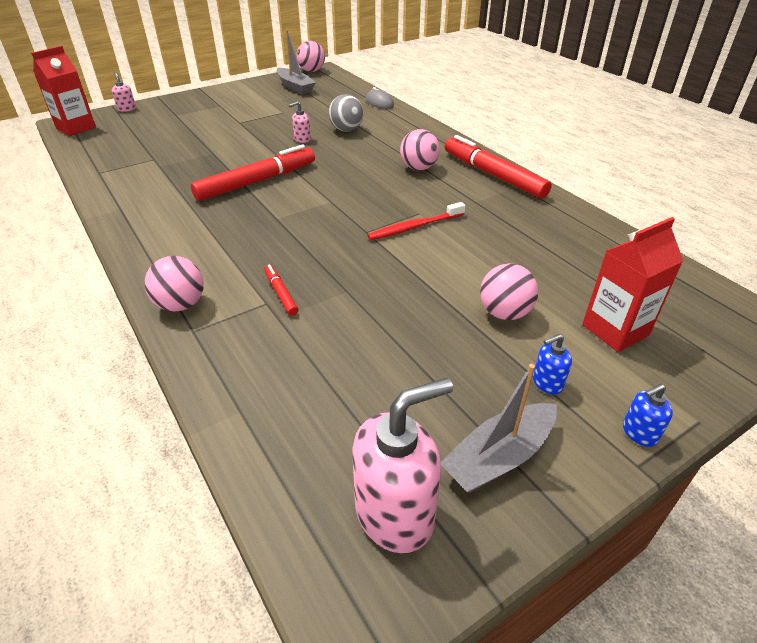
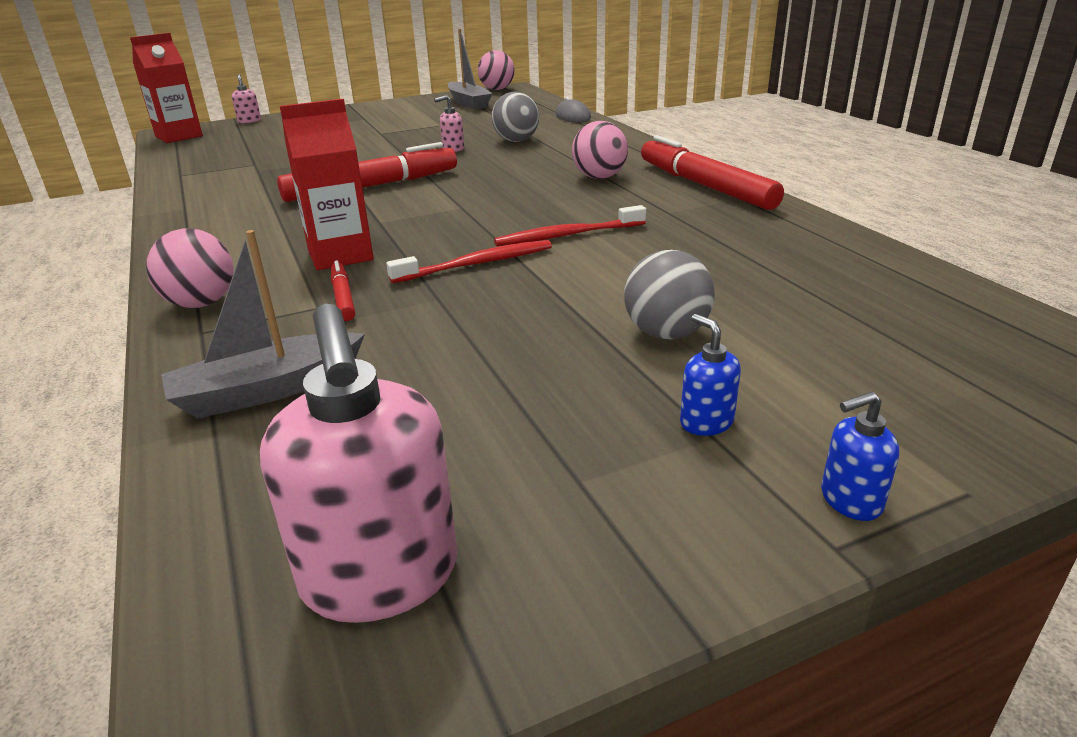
camera: 10 degrees right, 10 degrees down
pink soap dispenser [353,378,453,553] -> pink soap dispenser turned 90 degrees clockwise [260,304,458,623]
grey boat [441,364,557,493] -> grey boat moved to [161,230,365,419]
pink ball [480,264,538,320] -> grey ball [624,250,715,339]
blue soap dispenser [533,334,572,395] -> blue soap dispenser turned 75 degrees clockwise [680,314,741,436]
red carton [582,217,683,352] -> red carton moved to [280,99,374,270]
none -> red toothbrush [386,240,552,283]

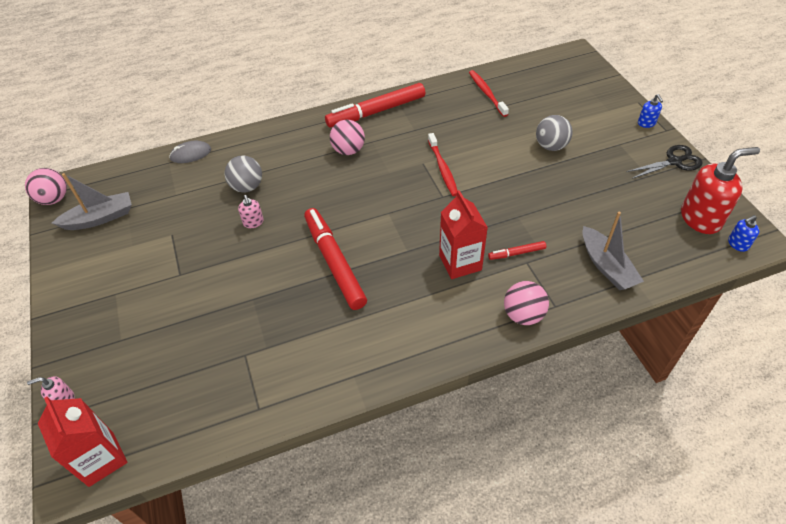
camera: 85 degrees left, 20 degrees up
pink soap dispenser [260,304,458,623] -> red soap dispenser [681,147,760,234]
red toothbrush [386,240,552,283] -> red toothbrush moved to [469,70,509,117]
blue soap dispenser [680,314,741,436] -> blue soap dispenser moved to [728,215,759,252]
none -> black scissors [627,145,703,179]

